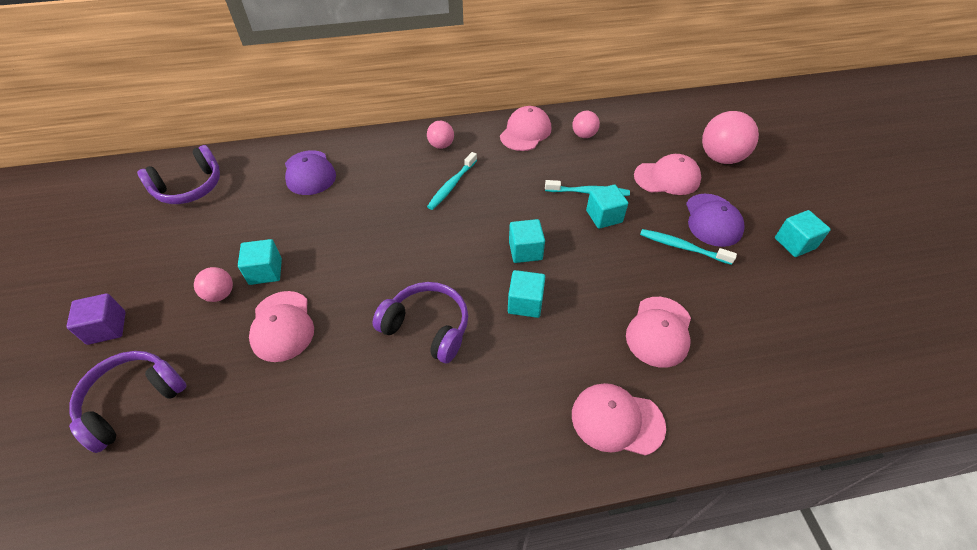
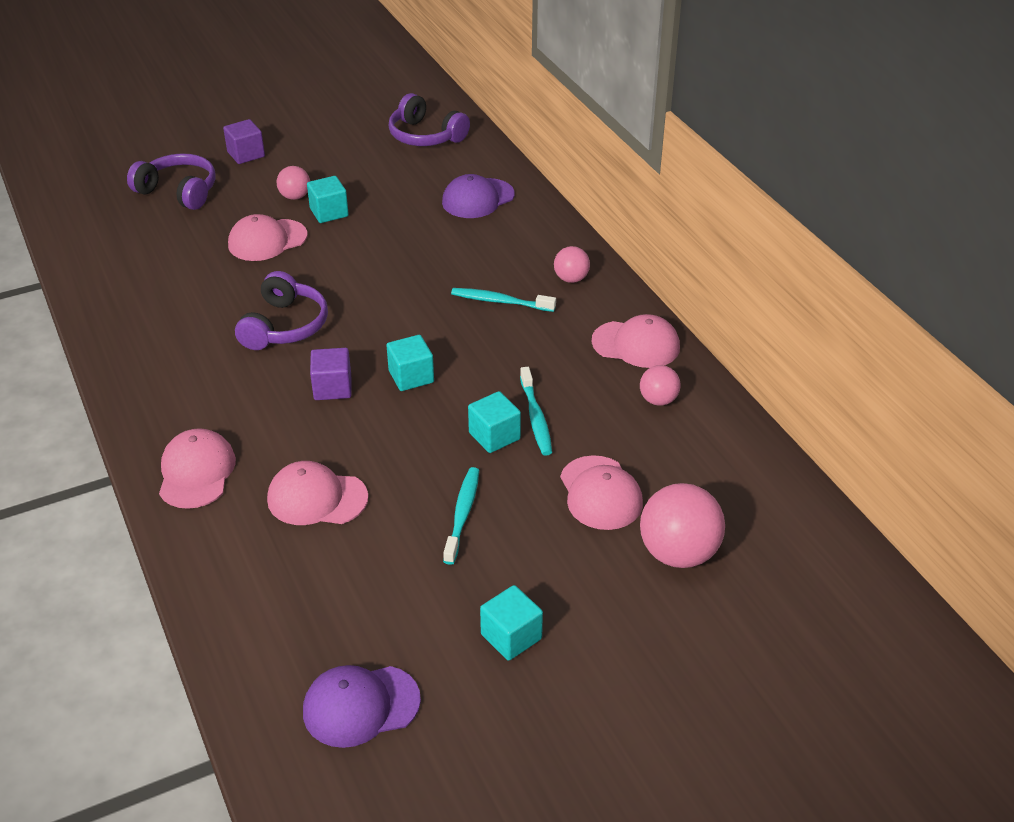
camera: 75 degrees right, 10 degrees down
turquoise cube [508,270,545,318] -> purple cube [310,348,352,400]
purple cap [686,194,745,247] -> purple cap moved to [303,665,421,748]

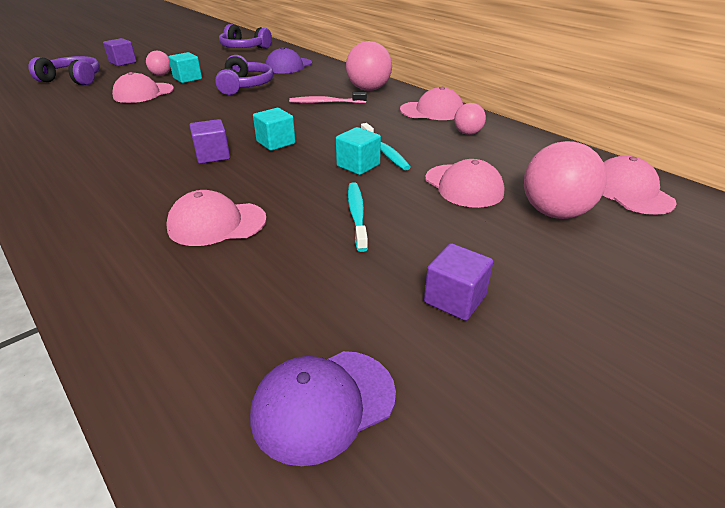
camera: 15 degrees left, 5 degrees down
pink cap [159,428,236,509] -> pink cap moved to [602,156,677,215]
purple headphones [235,271,328,350] -> purple headphones moved to [215,55,273,95]
turquoise toothbrush [451,288,556,312] -> pink toothbrush [289,92,367,103]
turquoise cube [480,585,543,661] -> purple cube [424,243,493,321]
pink ball [554,246,590,283] -> pink ball [346,41,392,91], size x1.81

